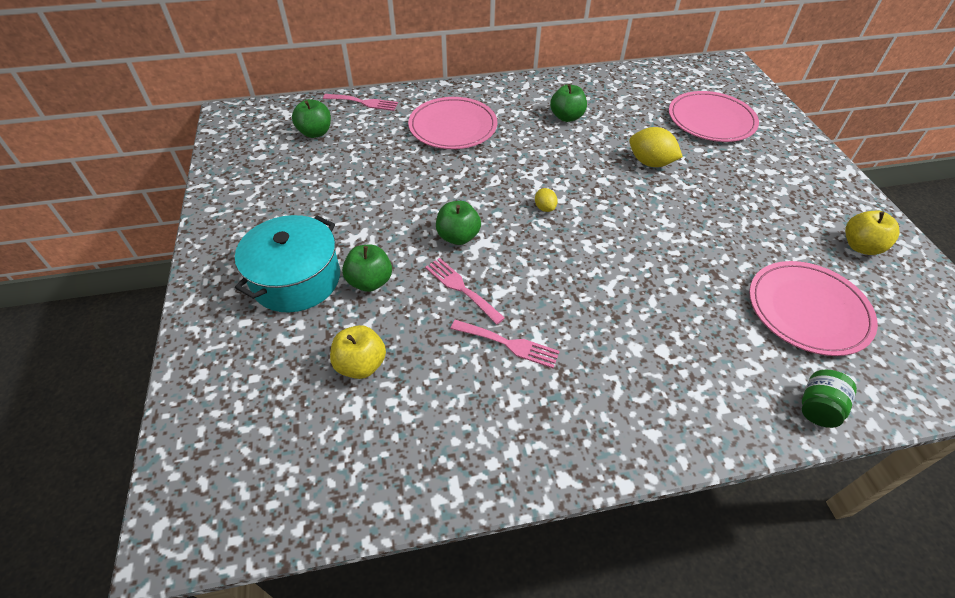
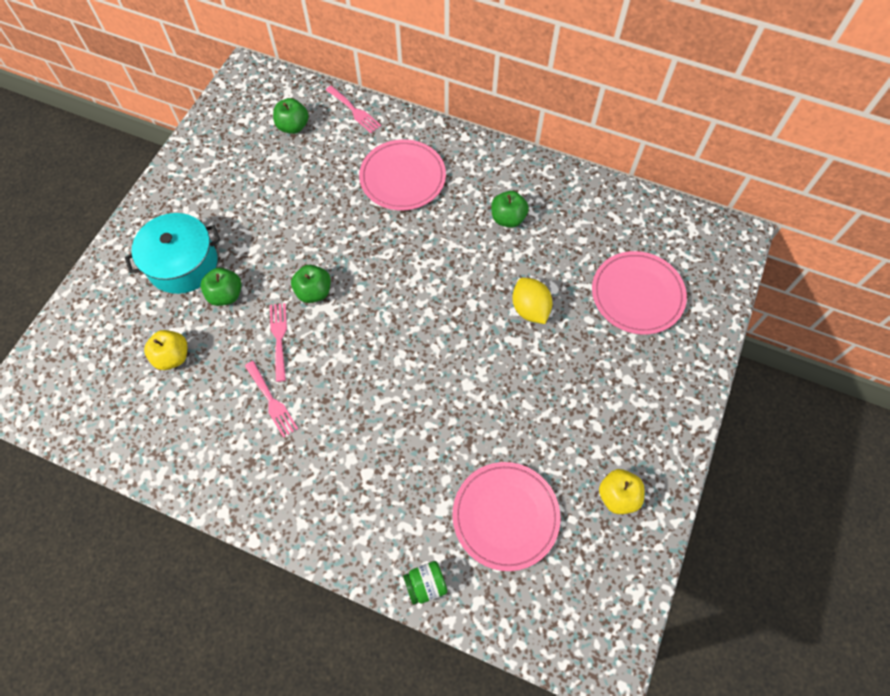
camera: 35 degrees right, 15 degrees up
yellow lemon [535,188,558,212] -> none

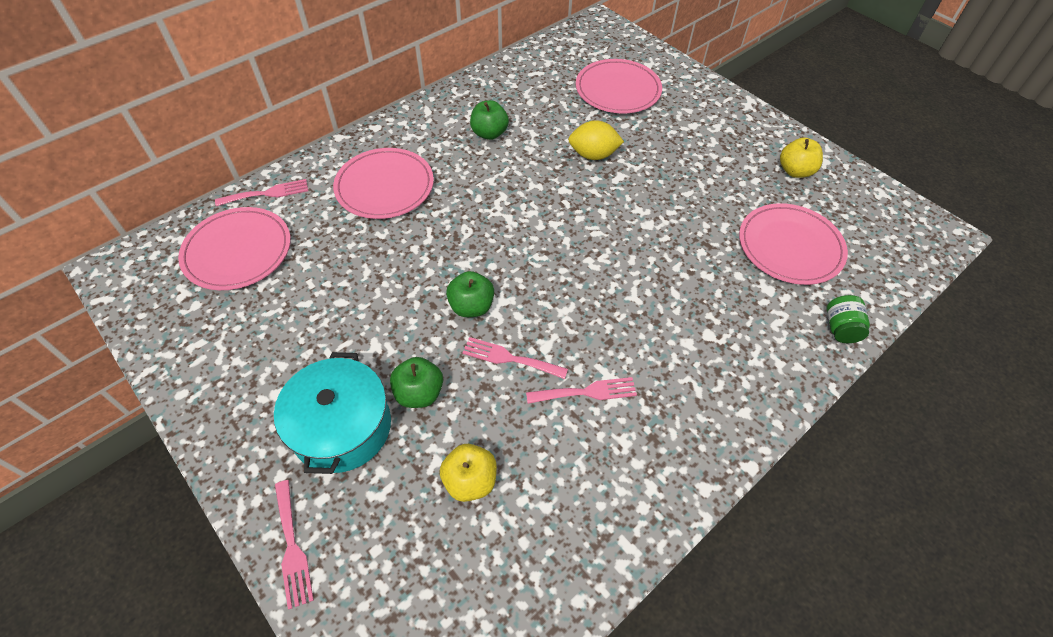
camera: 65 degrees left, 10 degrees down
green apple [273,98,309,134] -> pink plate [178,207,291,290]
none -> pink fork [275,480,314,610]

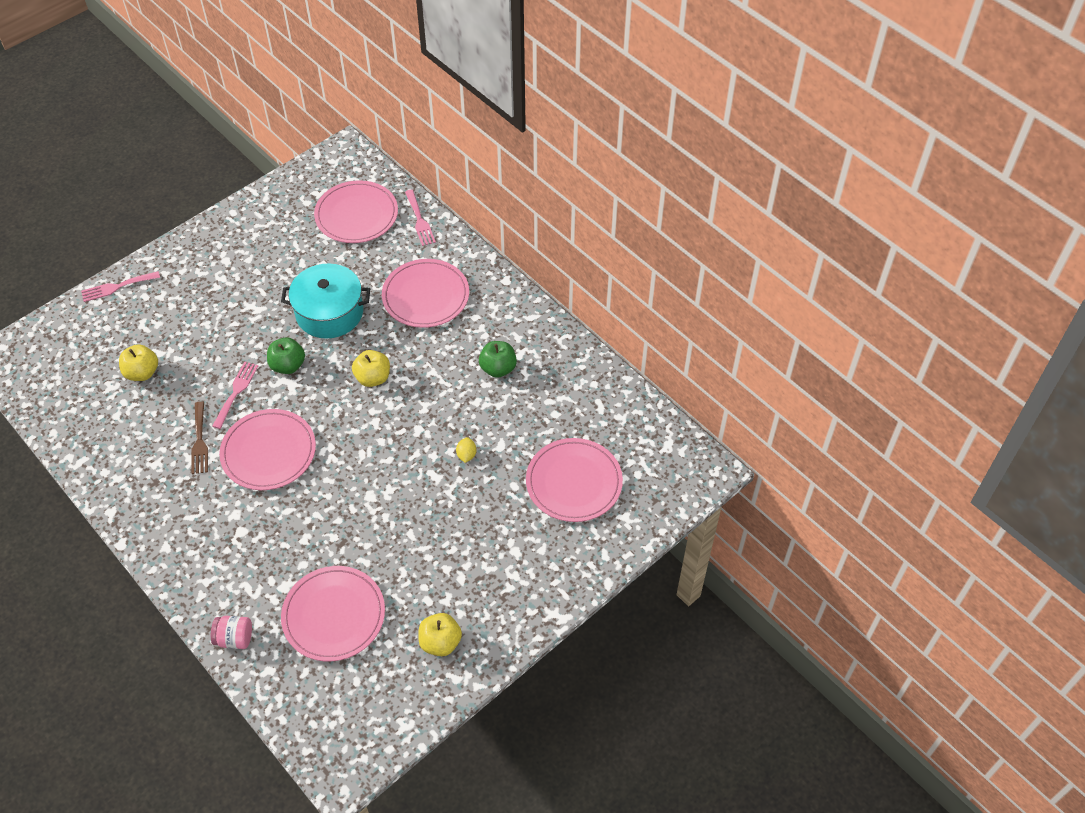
camera: 90 degrees right, 0 degrees up
turquoise pot [274,352,391,474] -> turquoise pot moved to [281,263,370,339]
green apple [390,357,443,408] -> none
pink fork [526,377,637,404] -> brown fork [191,401,208,474]
yellow lemon [568,120,624,160] -> yellow lemon [456,437,476,463], size x0.53
green jar [826,295,870,343] -> pink jar [211,616,252,649]
none -> pink plate [219,409,316,490]
none -> yellow apple [352,350,390,387]

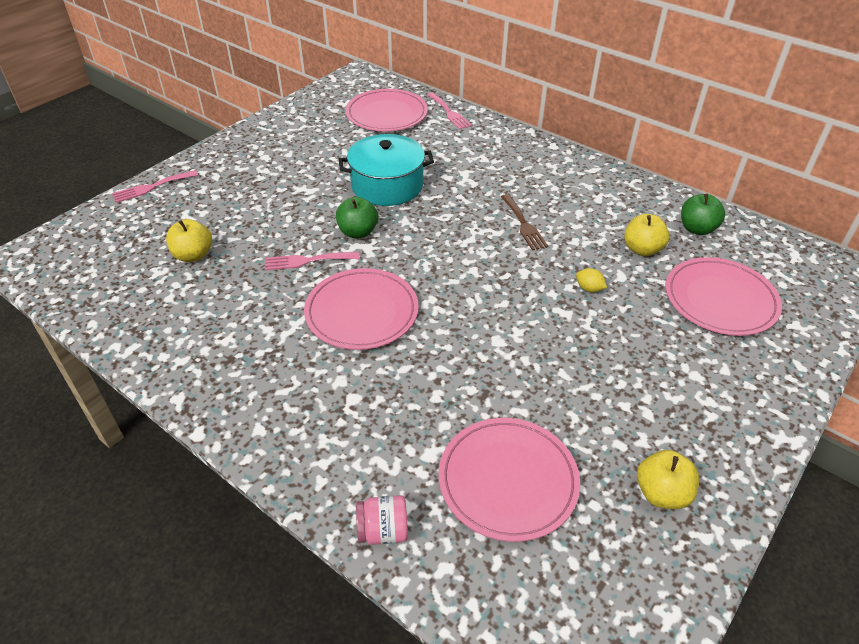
camera: 10 degrees left, 10 degrees down
brown fork [191,401,208,474] -> brown fork moved to [501,194,548,251]
pink fork [212,362,258,429] -> pink fork turned 105 degrees counterclockwise [265,252,359,270]
yellow apple [352,350,390,387] -> yellow apple moved to [624,214,670,256]
pink plate [382,259,469,328] -> none
yellow lemon [456,437,476,463] -> yellow lemon turned 45 degrees counterclockwise [576,268,607,292]
green apple [479,341,517,378] -> green apple moved to [681,193,725,235]

